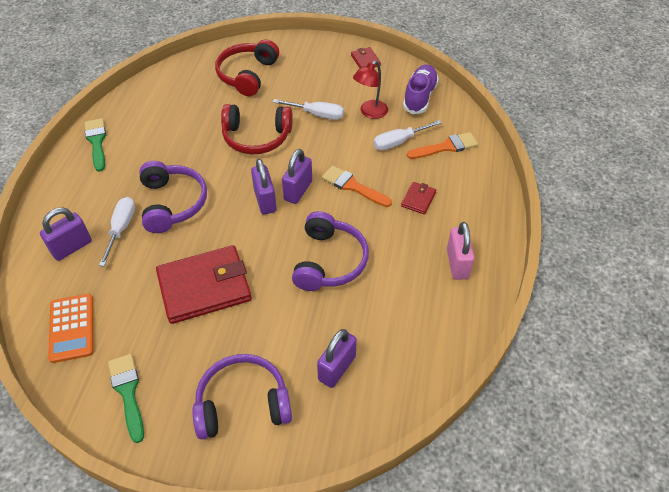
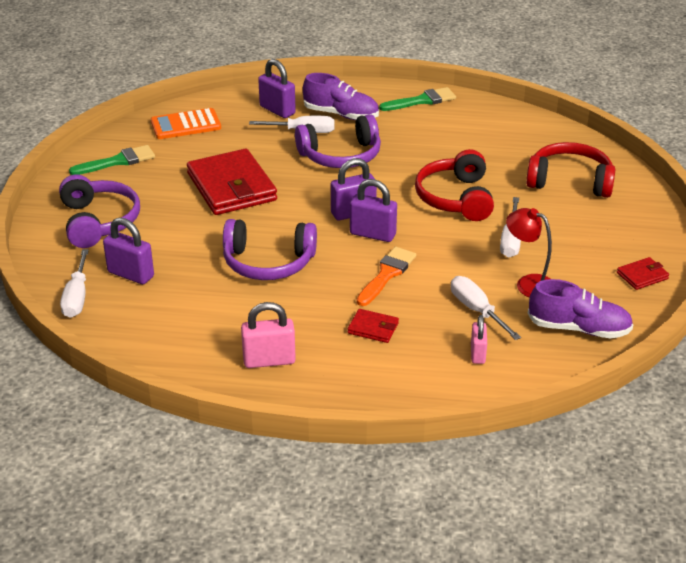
camera: 85 degrees right, 15 degrees down
orange brush [407,132,478,159] -> pink padlock [471,315,487,364]
none -> white screwdriver [60,249,89,318]
none -> purple shoe [303,73,379,120]

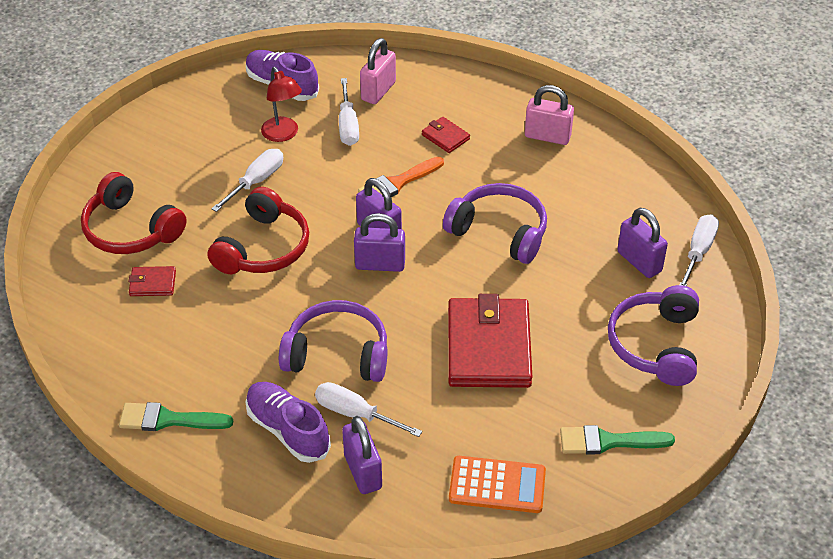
camera: 155 degrees left, 10 degrees up
pink padlock [471,315,487,364] -> pink padlock [360,38,396,104], size x1.57
red wallet [617,257,669,290] -> red wallet moved to [128,266,176,296]

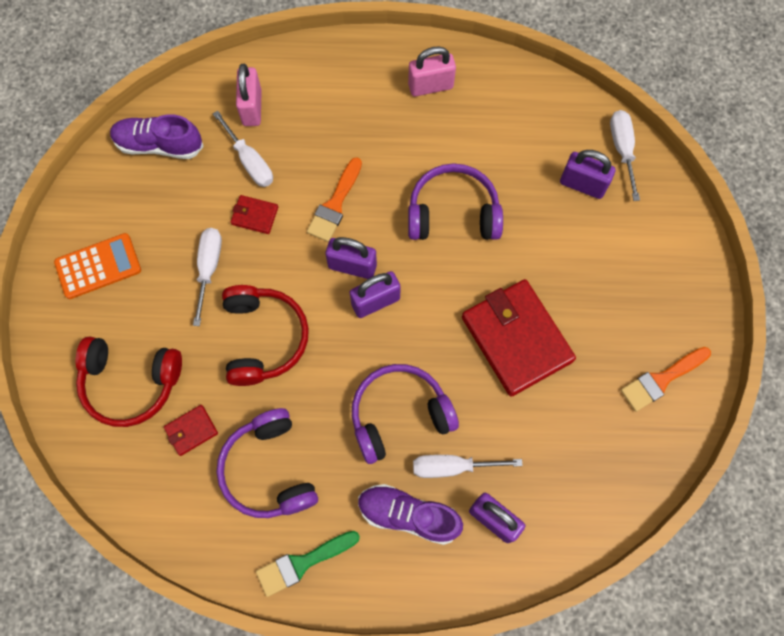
camera: 30 degrees left, 25 degrees up
red lamp [261,67,302,142] -> none
red wallet [422,117,470,153] -> red wallet moved to [231,195,278,234]
orange calculator [449,456,546,513] -> orange calculator moved to [54,233,141,299]
green brush [560,425,675,455] -> orange brush [621,347,711,412]
purple headphones [608,285,699,386] -> purple headphones moved to [216,408,318,518]

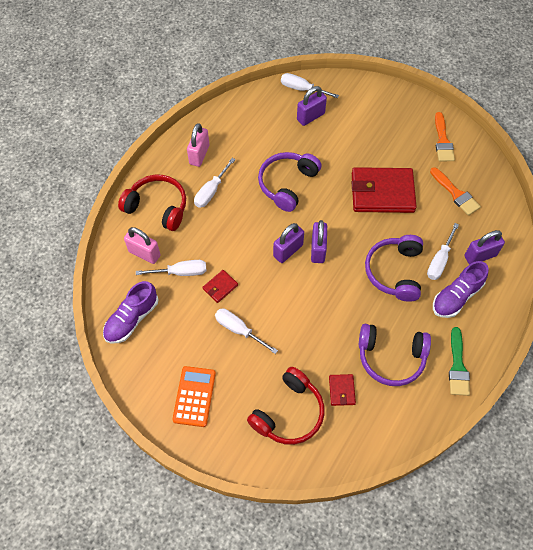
camera: 60 degrees left, 10 degrees down
red headphones [222,285,309,386] -> red headphones moved to [118,175,186,231]
orange brush [307,157,362,242] -> orange brush moved to [430,167,481,216]
none -> white screwdriver [194,158,236,208]

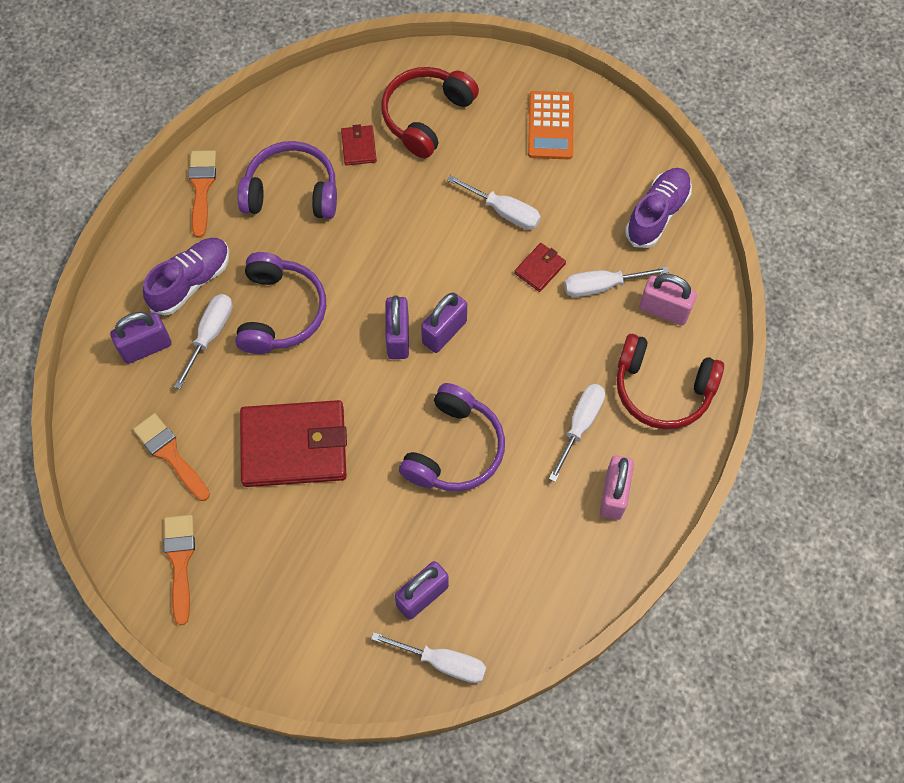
camera: 175 degrees right, 5 degrees up
green brush [449,327,470,396] -> orange brush [188,150,216,238]

